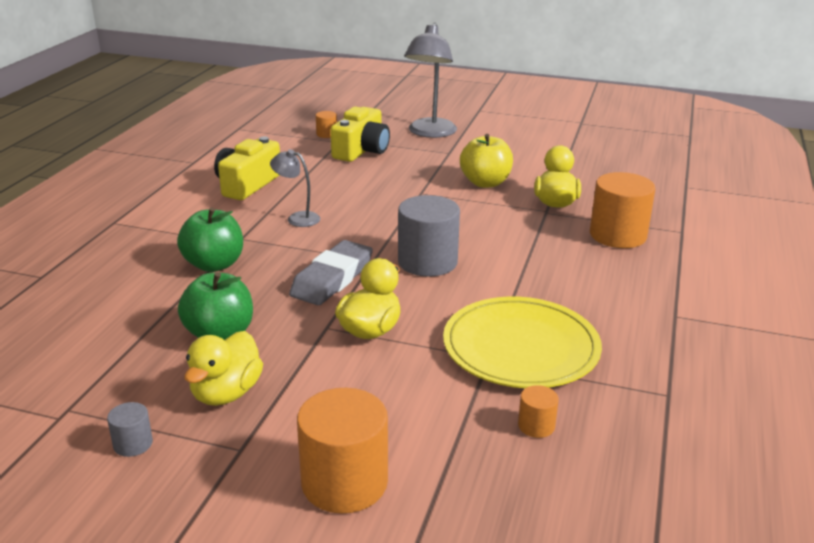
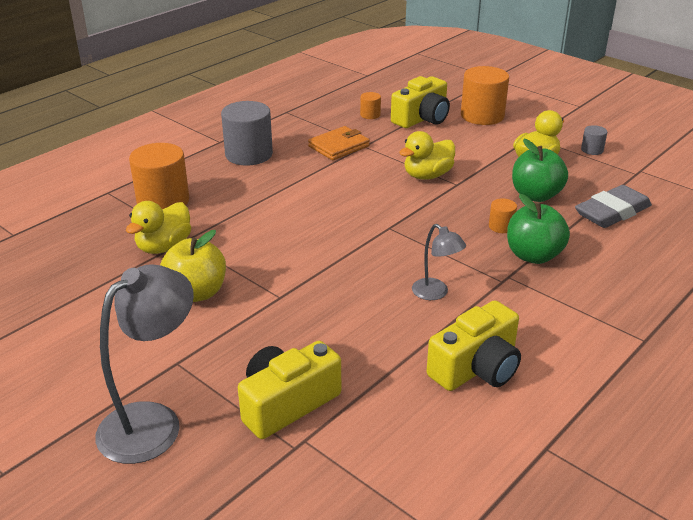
camera: 155 degrees left, 5 degrees up
grey eraser [289,240,373,305] -> grey eraser moved to [575,185,652,228]
orange cylinder [316,111,337,138] -> orange cylinder moved to [489,198,517,233]
grey cylinder [398,195,460,277] -> grey cylinder moved to [221,101,273,166]
yellow plate [443,297,602,388] -> orange wallet [308,126,370,160]
none -> yellow camera [391,76,450,128]

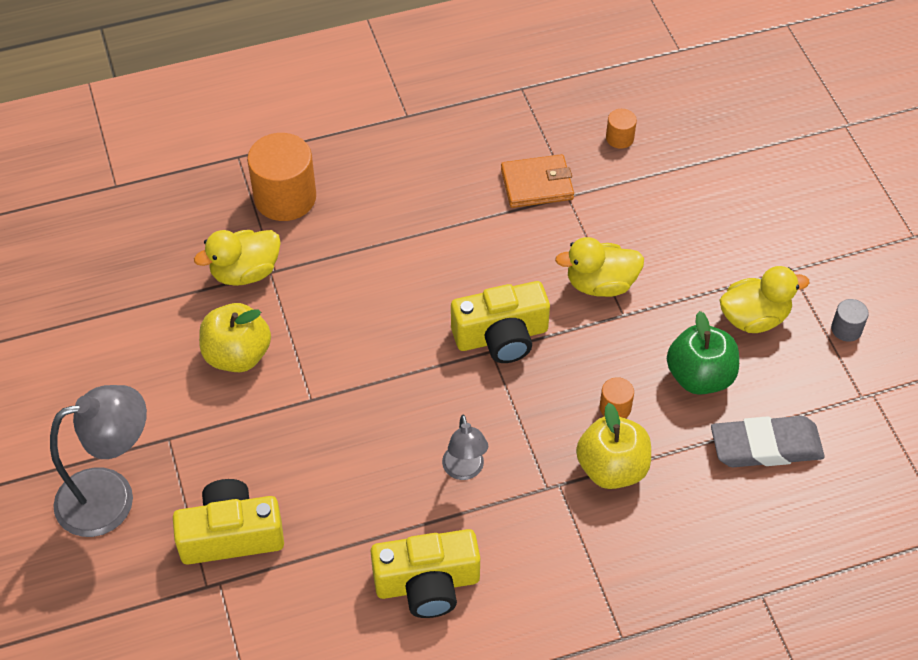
camera: 30 degrees right, 20 degrees up
grey cylinder [221,101,273,166] -> none
yellow camera [391,76,450,128] -> yellow camera moved to [451,281,550,363]
orange cylinder [461,66,509,125] -> none
green apple [507,194,570,264] -> yellow apple [576,403,651,489]

